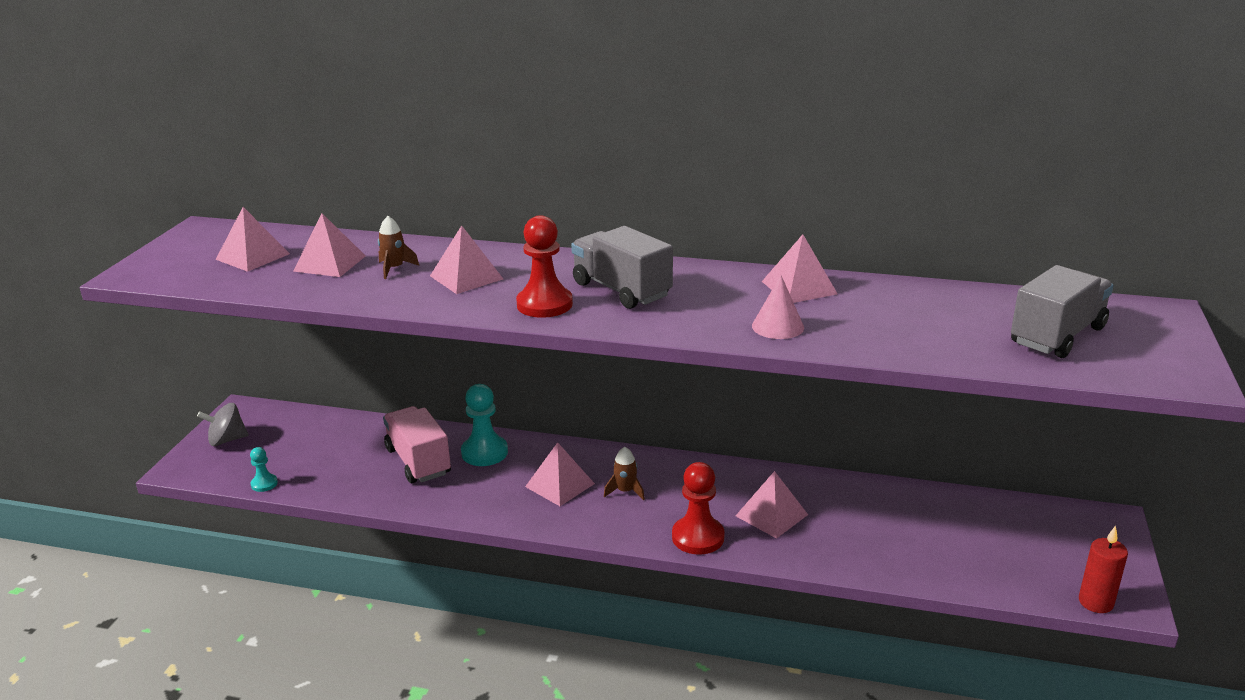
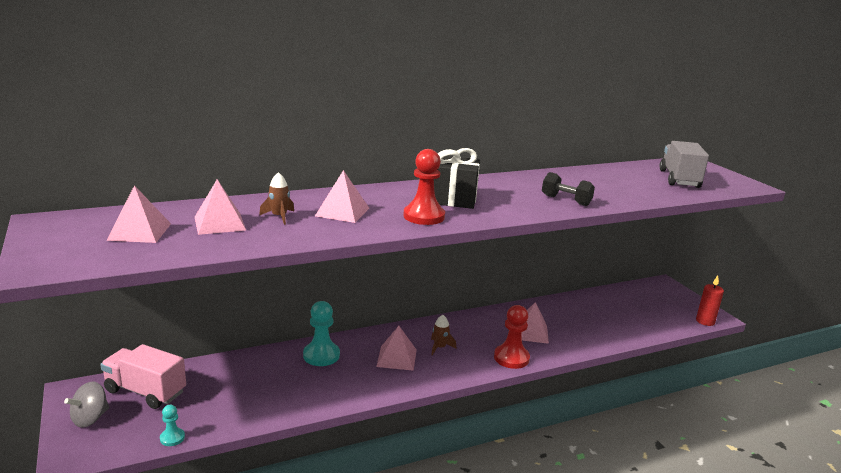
camera: 40 degrees left, 5 degrees down
pink truck [383,406,451,483] -> pink truck moved to [100,344,186,409]
grey truck [571,226,673,309] -> black gift [434,148,480,209]
pink cone [752,275,804,339] -> black dumbbell [542,172,595,206]
pink pyramid [762,234,838,303] -> none

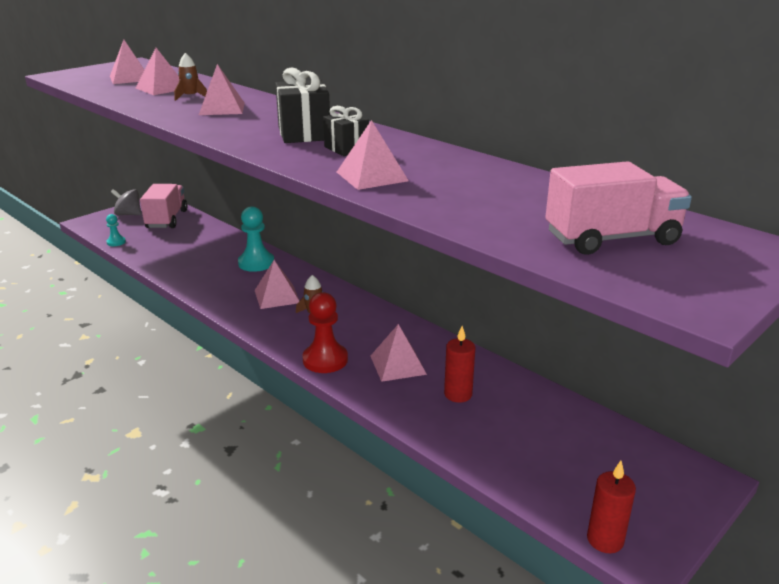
camera: 70 degrees right, 5 degrees up
red pawn [403,149,445,225] -> none
black dumbbell [542,172,595,206] -> pink pyramid [337,120,409,190]
grey truck [660,141,709,188] -> pink truck [545,161,692,255]
none -> black gift [323,106,369,156]
none -> red candle [444,326,475,403]

